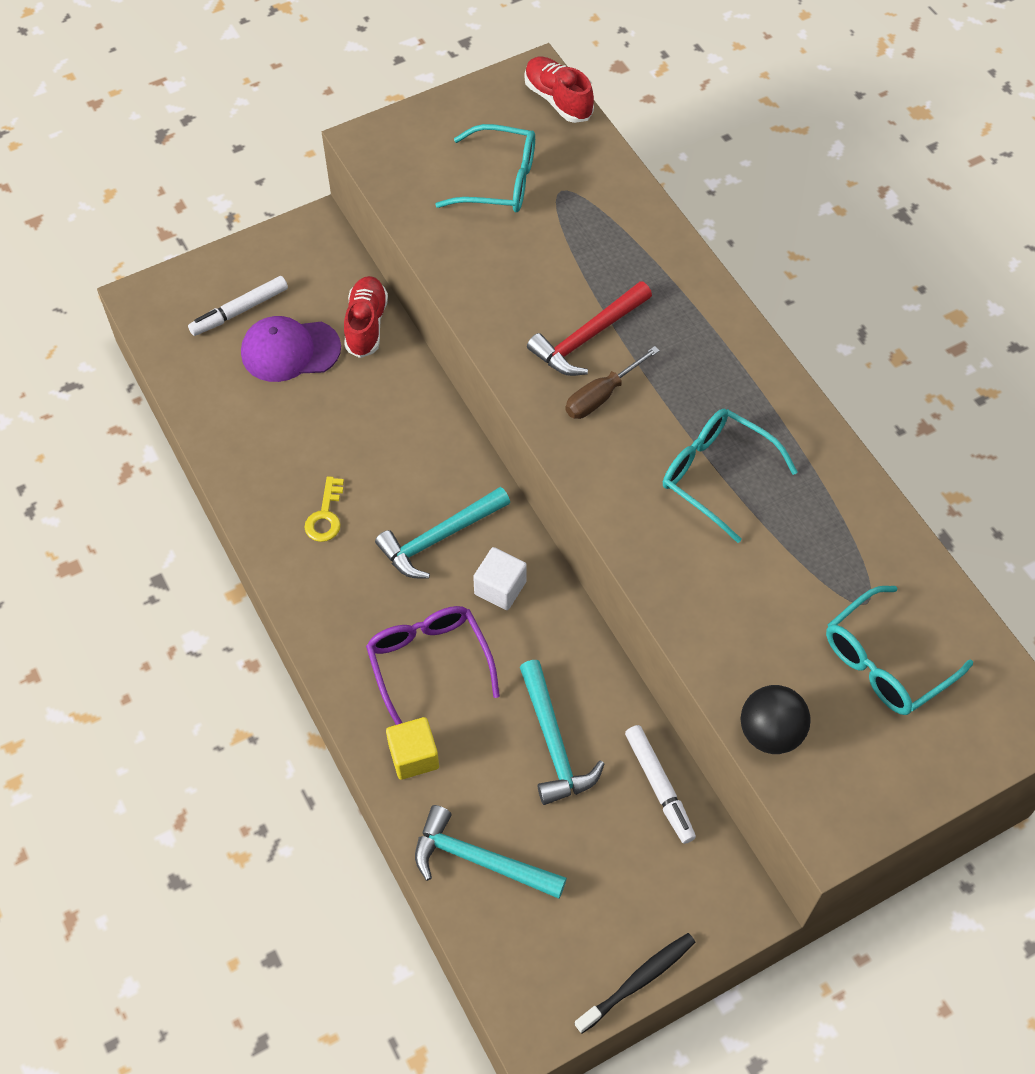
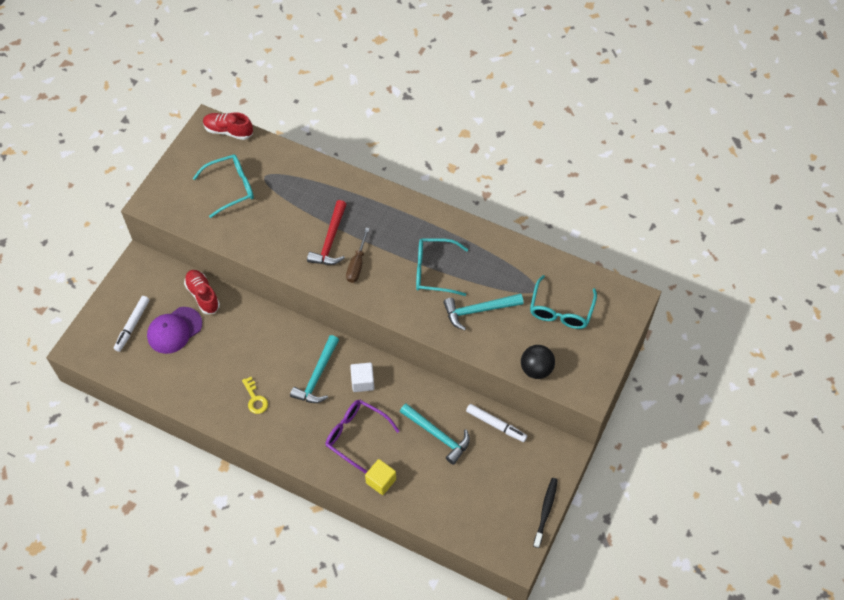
camera: 35 degrees left, 0 degrees up
turquoise hammer [415,805,567,899] -> turquoise hammer moved to [443,294,523,330]

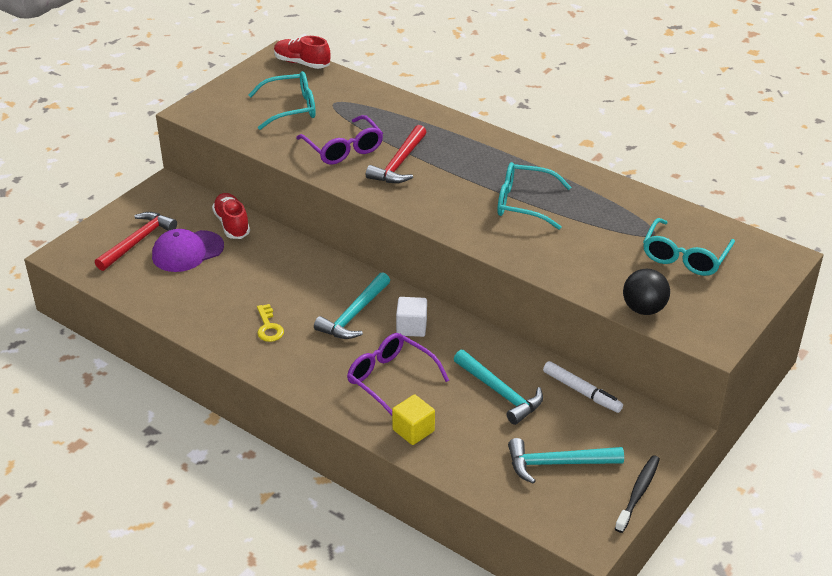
camera: 10 degrees right, 20 degrees down
white marker [114,296,150,352] -> red hammer [95,212,177,271]
brown screwdriver [346,228,370,283] -> none
turquoise hammer [443,294,523,330] -> turquoise hammer moved to [508,438,624,484]
none -> purple glasses [296,115,383,165]

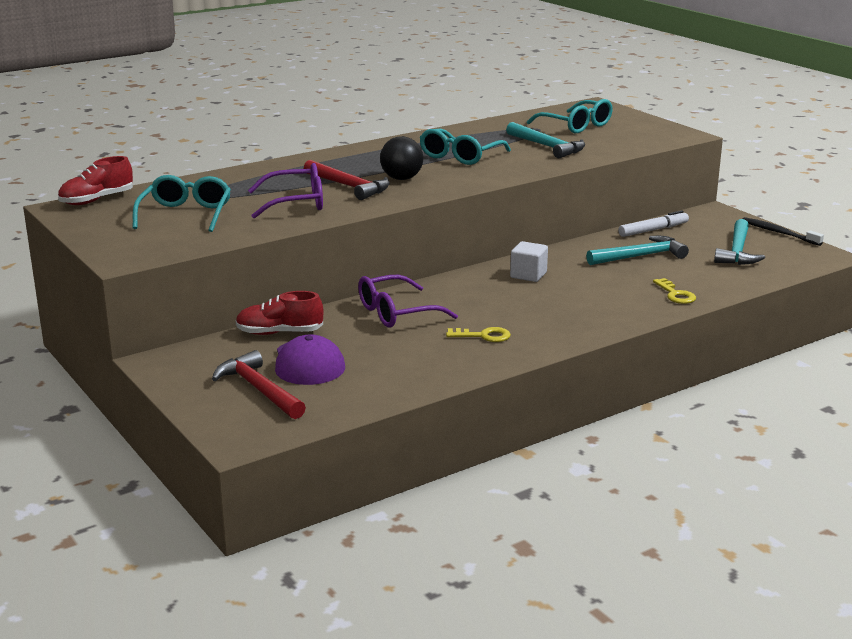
camera: 70 degrees left, 15 degrees down
turquoise hammer [314,272,390,339] -> turquoise hammer moved to [506,122,585,158]
purple glasses [347,333,449,416] -> purple glasses moved to [358,275,458,327]
yellow cube [392,395,435,445] -> yellow key [653,278,696,304]
black ball [623,269,670,315] -> black ball moved to [380,136,423,180]

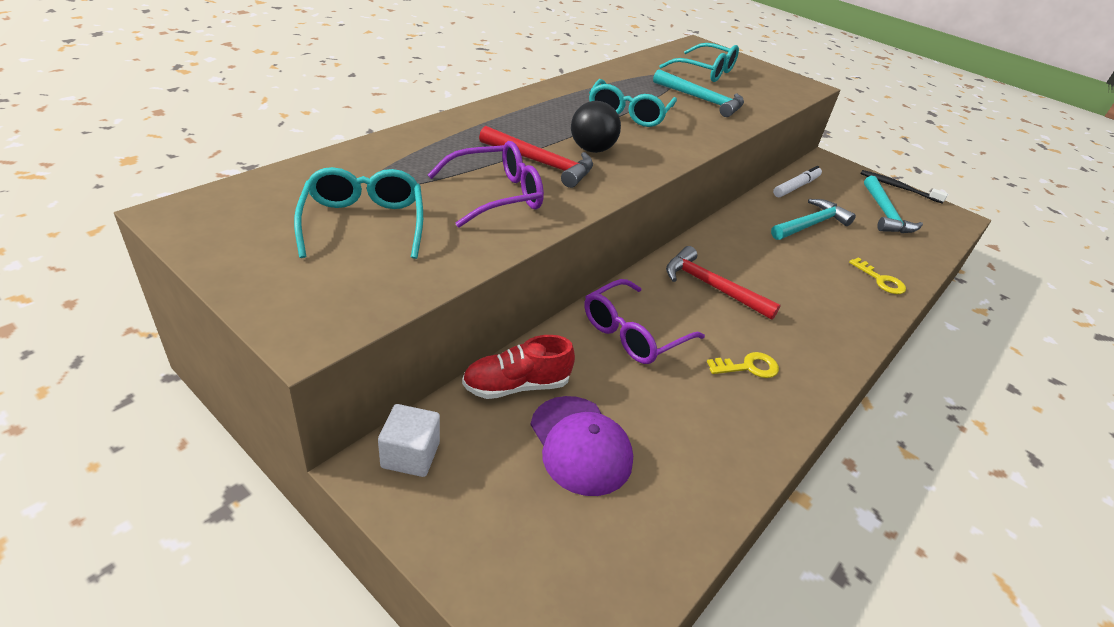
camera: 20 degrees left, 15 degrees up
red shoe [58,156,133,205] -> none
red hammer [212,350,306,419] -> red hammer moved to [666,246,781,320]
white cube [510,241,548,282] -> white cube moved to [378,404,440,477]

